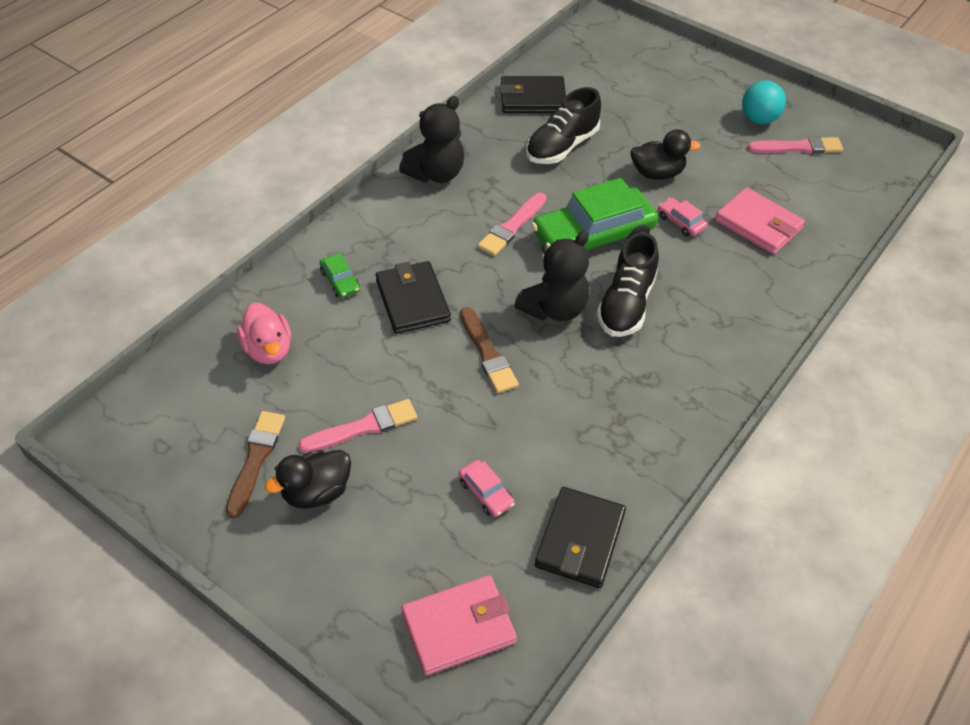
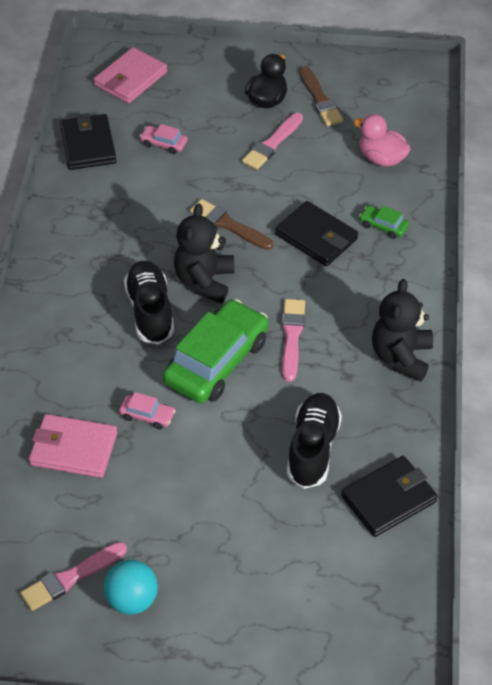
camera: 150 degrees right, 0 degrees up
black duck [630,129,701,180] -> none

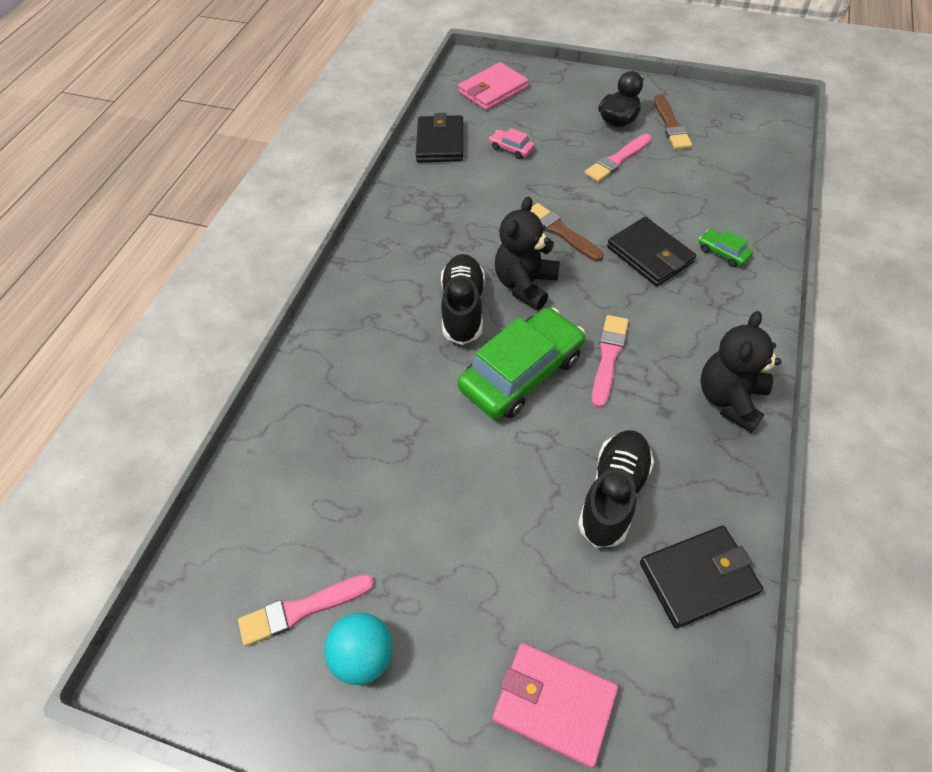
camera: 15 degrees right, 5 degrees up
pink wallet [29,414,117,478] -> pink wallet moved to [492,643,618,768]
pink car [119,392,176,429] -> none
pink duck [354,114,411,167] -> none

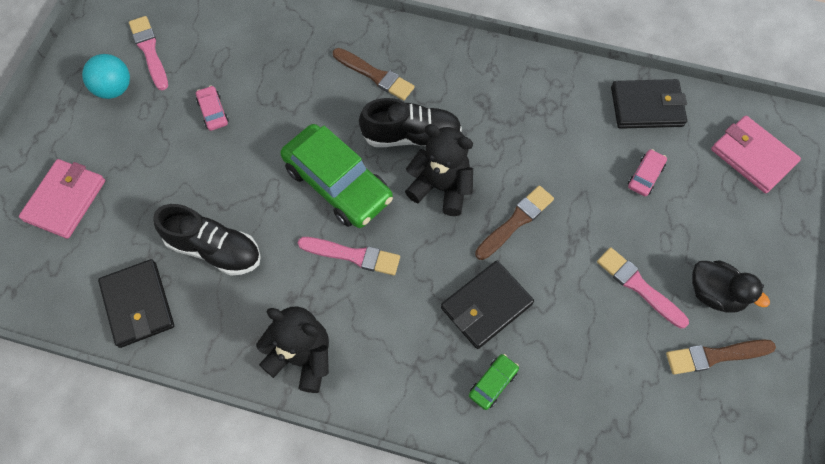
camera: 85 degrees right, 10 degrees up
none -> pink car [196,86,229,131]
none -> brown brush [333,48,415,101]

